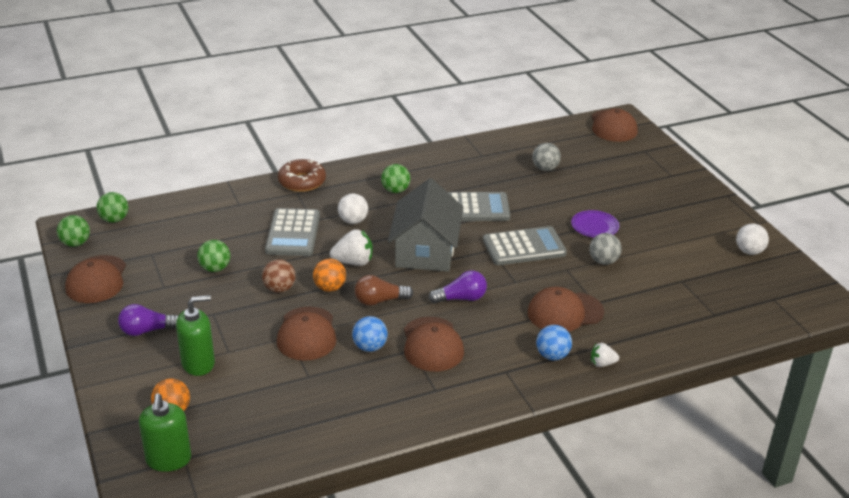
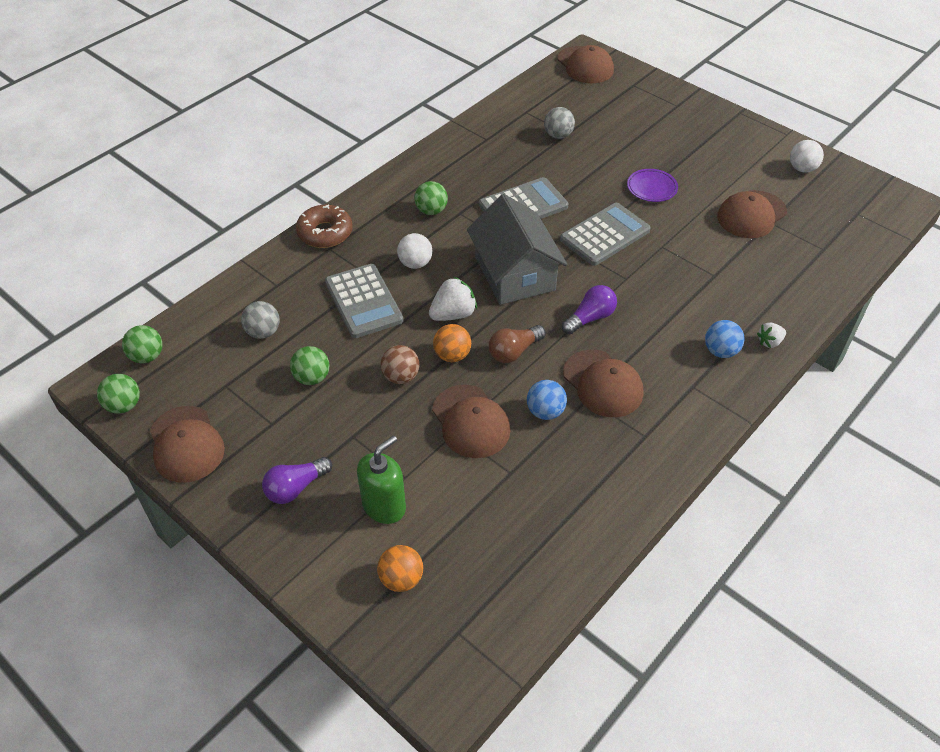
camera: 25 degrees left, 15 degrees up
green soap dispenser [139,393,191,472] -> none
brown cap [528,287,604,332] -> brown cap moved to [717,190,787,238]
grey ball [589,233,622,265] -> grey ball moved to [241,301,280,339]

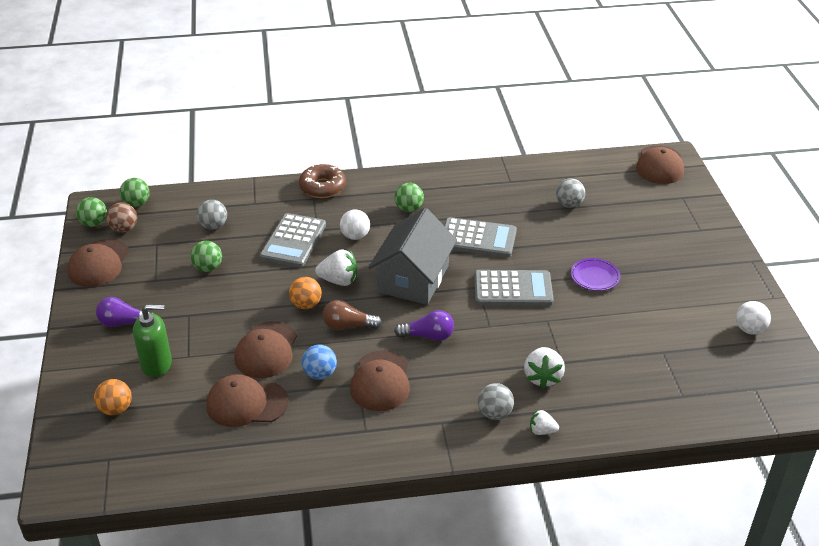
camera: 40 degrees right, 10 degrees down
brown ball [380,345,420,384] -> brown ball moved to [106,203,137,233]
blue ball [705,320,745,358] -> grey ball [478,383,514,420]
brown cap [717,190,787,238] -> brown cap moved to [206,374,289,427]
none -> white strawberry [524,347,565,389]

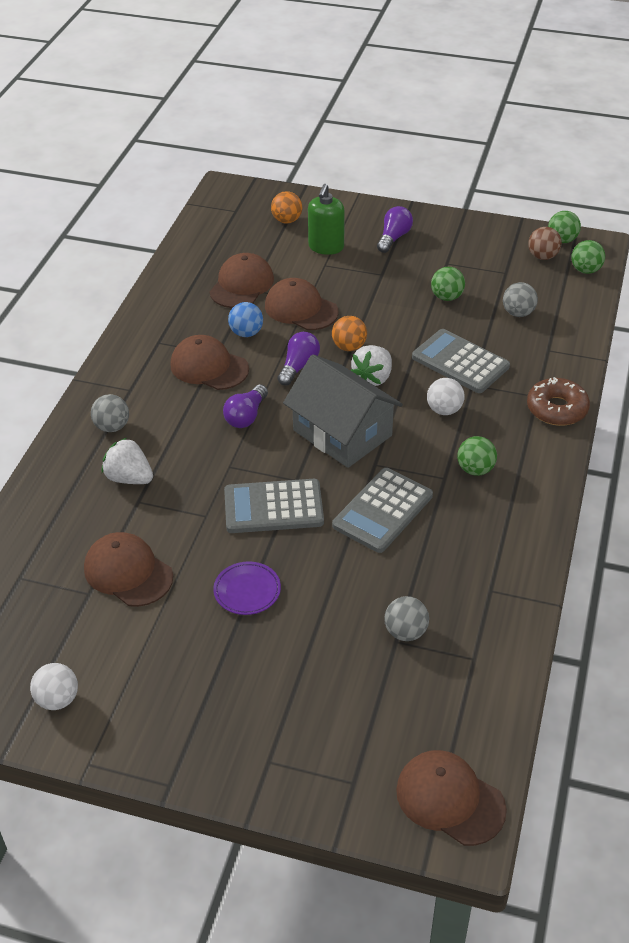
camera: 115 degrees right, 5 degrees up
brown cap [67,239,130,287] -> brown cap moved to [84,532,173,607]
brown light bulb [323,300,382,330] -> purple light bulb [278,332,320,385]
grey calculator [474,270,554,306] -> grey calculator turned 60 degrees clockwise [224,479,324,533]
white strawberry [530,410,559,435] -> none

